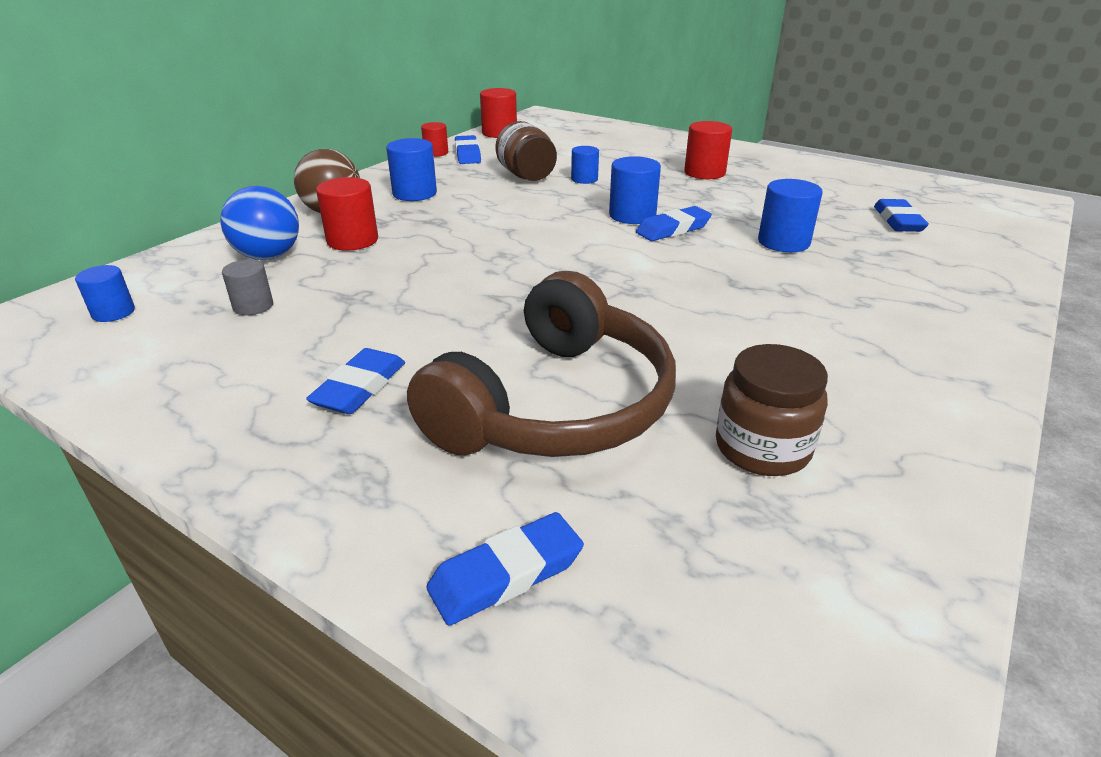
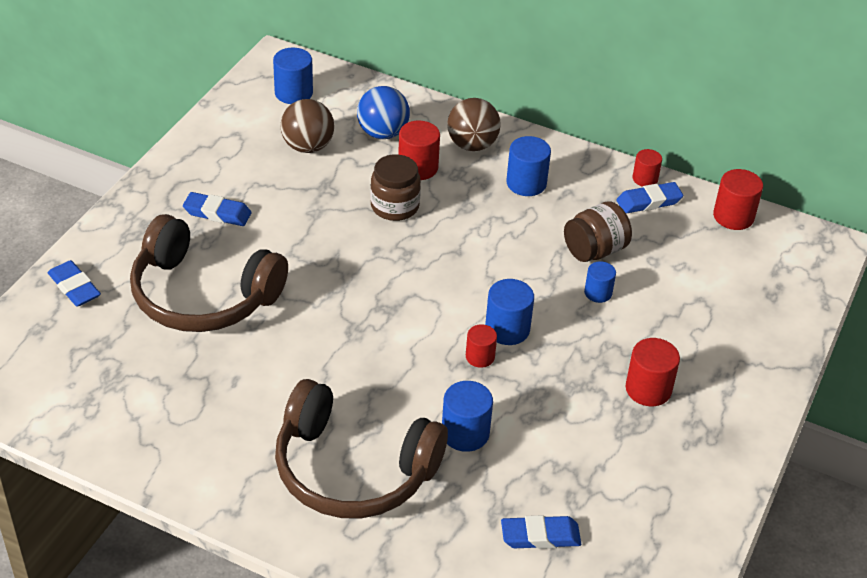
camera: 80 degrees right, 10 degrees up
blue cylinder [75,265,135,322] -> blue cylinder [273,48,313,104], size x1.56
grey cylinder [222,259,273,315] -> brown ball [280,99,334,153]
blue eraser [636,206,712,241] -> red cylinder [466,324,497,368]
brown jar [716,344,828,476] -> brown jar moved to [370,154,421,221]
none -> brown headphones [275,379,448,519]

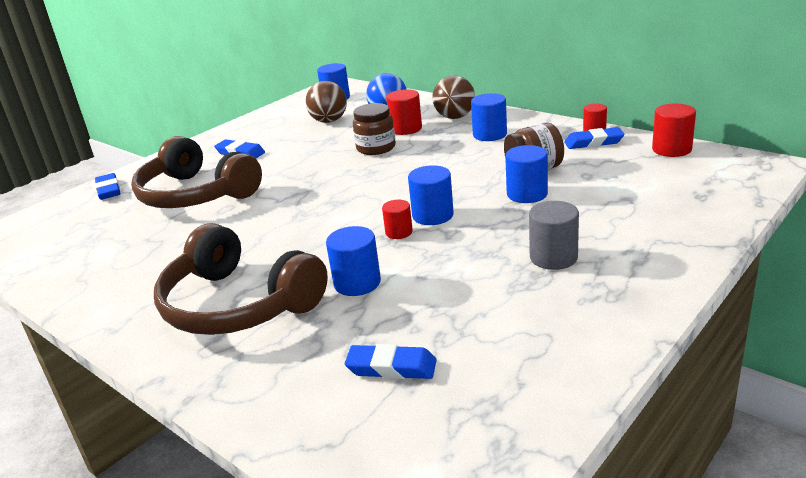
camera: 20 degrees right, 15 degrees down
blue cylinder [584,261,616,303] -> blue cylinder [505,145,548,203], size x1.56
red cylinder [626,338,680,406] -> grey cylinder [529,201,579,270]

